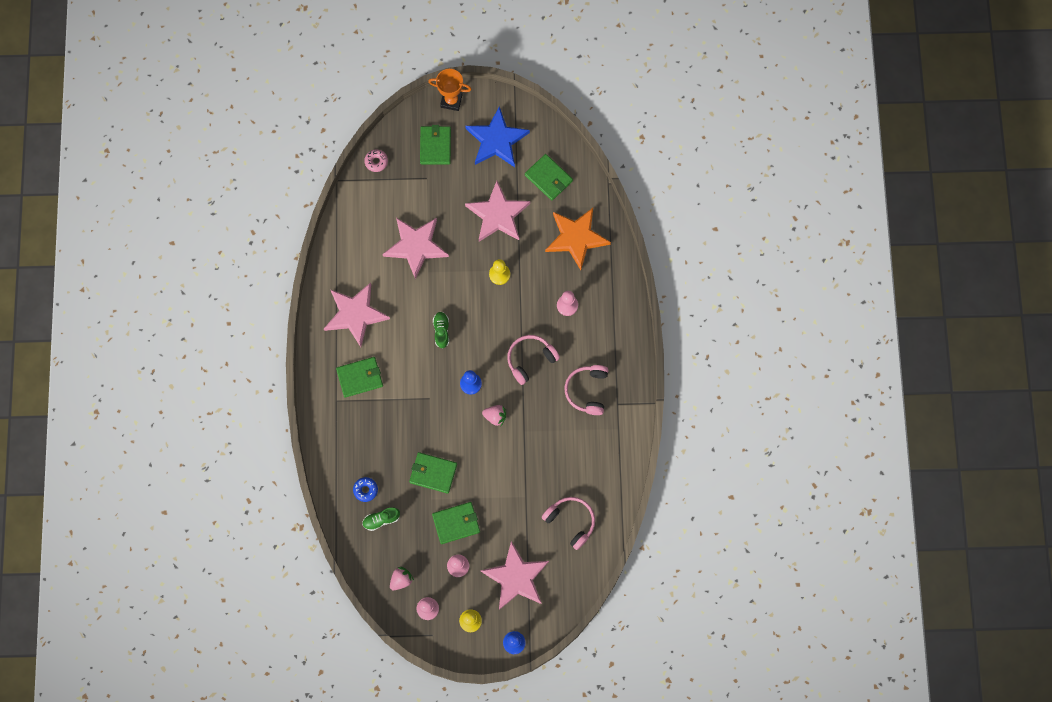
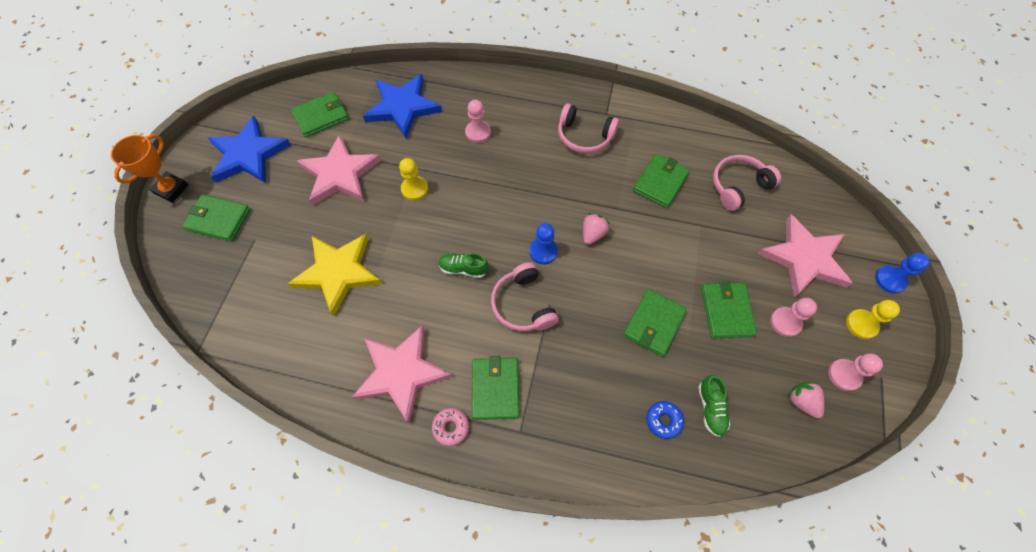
camera: 75 degrees left, 10 degrees down
pink donut [364,149,388,172] -> pink donut moved to [432,408,469,446]
pink star [383,218,449,279] -> yellow star [288,234,382,316]
pink headphones [507,335,560,385] -> pink headphones moved to [491,262,559,331]
orange star [545,208,611,270] -> blue star [363,74,442,139]
none -> green wallet [633,154,690,208]

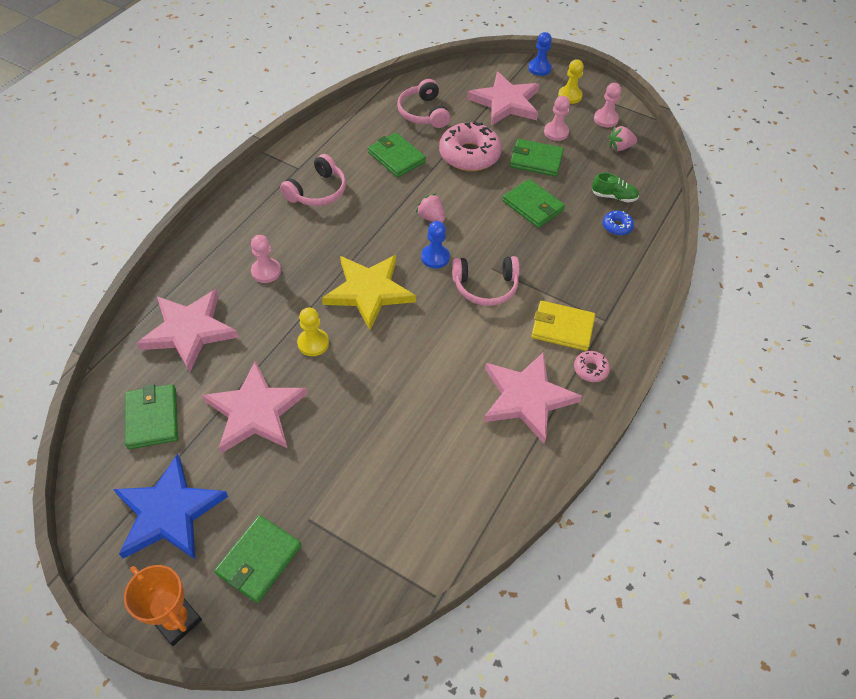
camera: 75 degrees left, 10 degrees down
yellow star [288,234,382,316] -> yellow star moved to [322,255,416,330]
blue star [363,74,442,139] -> pink star [136,289,239,372]
green shoe [438,253,489,278] -> none
green wallet [472,356,519,420] -> yellow wallet [531,301,595,351]
none -> pink donut [439,121,502,171]

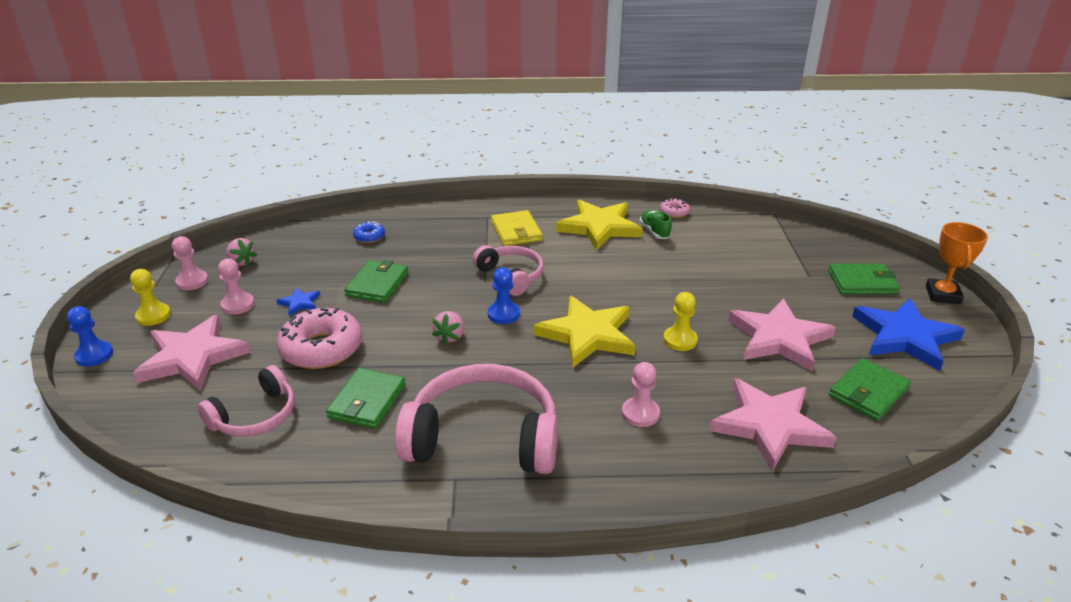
camera: 120 degrees left, 20 degrees down
pink headphones [280,154,346,206] -> pink headphones [395,364,558,474], size x1.73
pink star [484,352,582,443] -> yellow star [556,199,643,251]
green wallet [510,139,564,177] -> blue star [276,288,320,316]
pink donut [574,351,610,382] -> pink donut moved to [660,198,690,218]
green shoe [592,173,639,203] -> green shoe moved to [639,210,672,239]

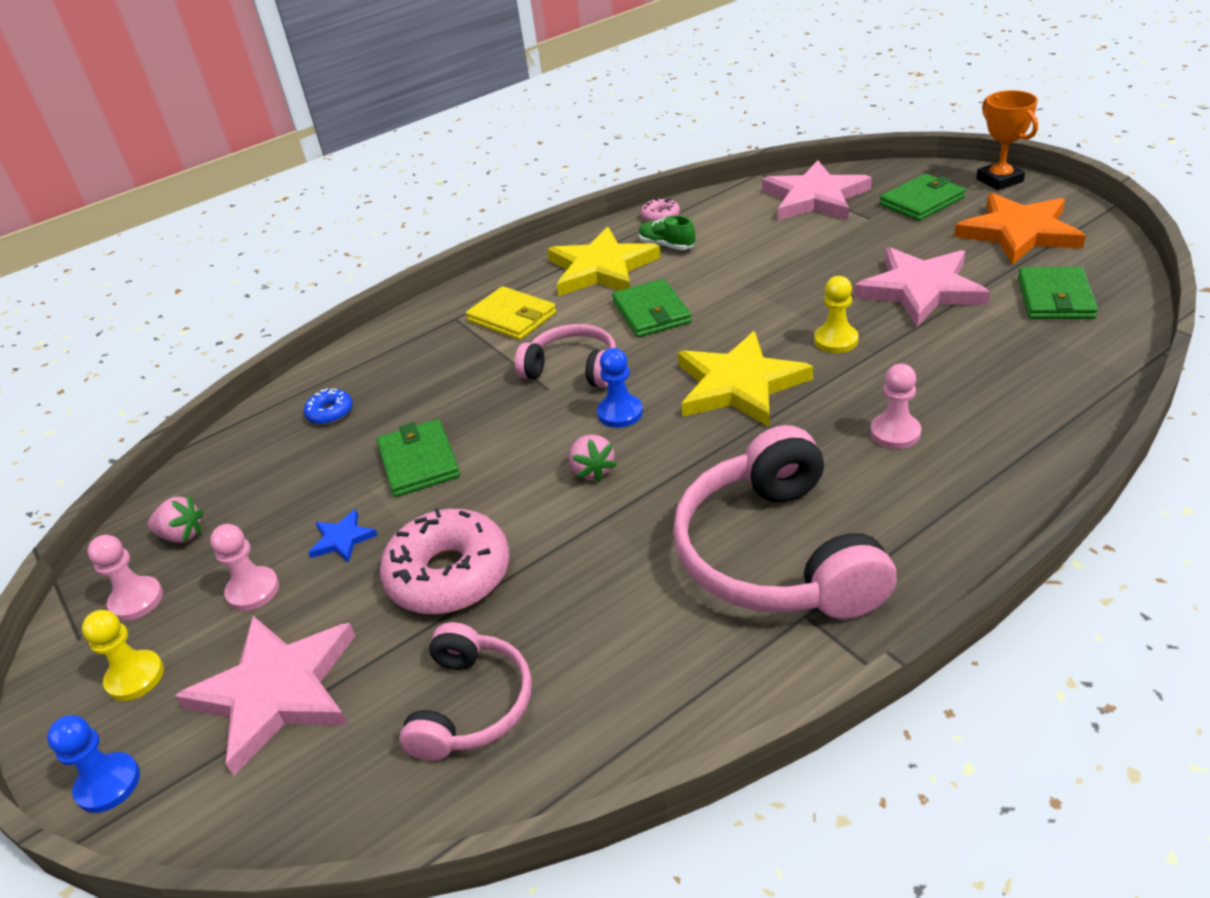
camera: 30 degrees left, 5 degrees up
green wallet [326,368,406,429] -> green wallet moved to [612,279,692,338]
pink headphones [395,364,558,474] -> pink headphones turned 75 degrees counterclockwise [673,425,897,619]
pink star [709,378,837,471] -> pink star moved to [762,160,872,220]
blue star [852,298,965,371] -> orange star [954,193,1086,265]

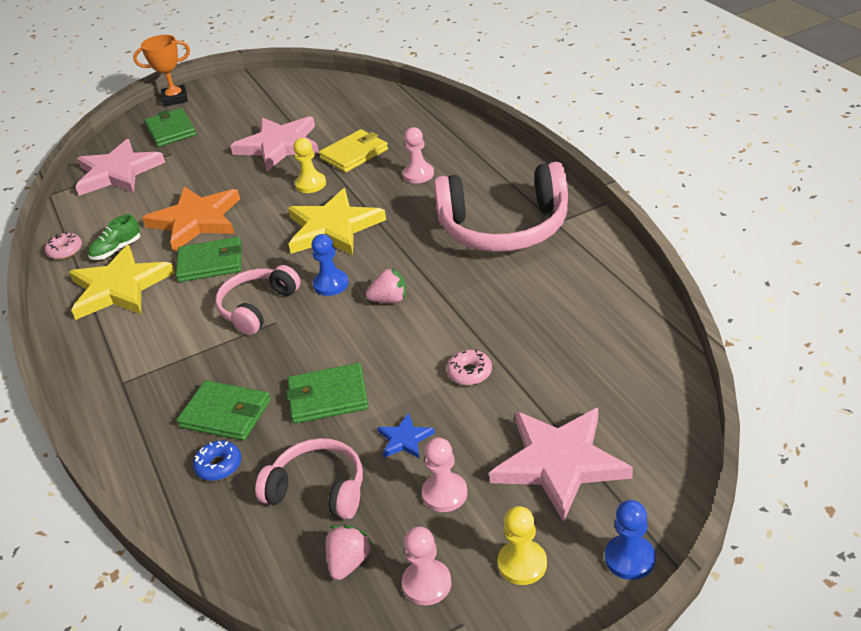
camera: 80 degrees left, 0 degrees up
pink donut [380,508,510,614] -> pink donut [447,350,492,385], size x0.46
pink headphones [399,622,532,761] -> pink headphones moved to [255,438,363,519]
yellow wallet [466,286,556,340] -> yellow wallet moved to [319,129,388,172]
orange star [954,193,1086,265] -> orange star moved to [142,187,240,252]
green wallet [1018,267,1098,319] -> green wallet moved to [177,380,271,441]

